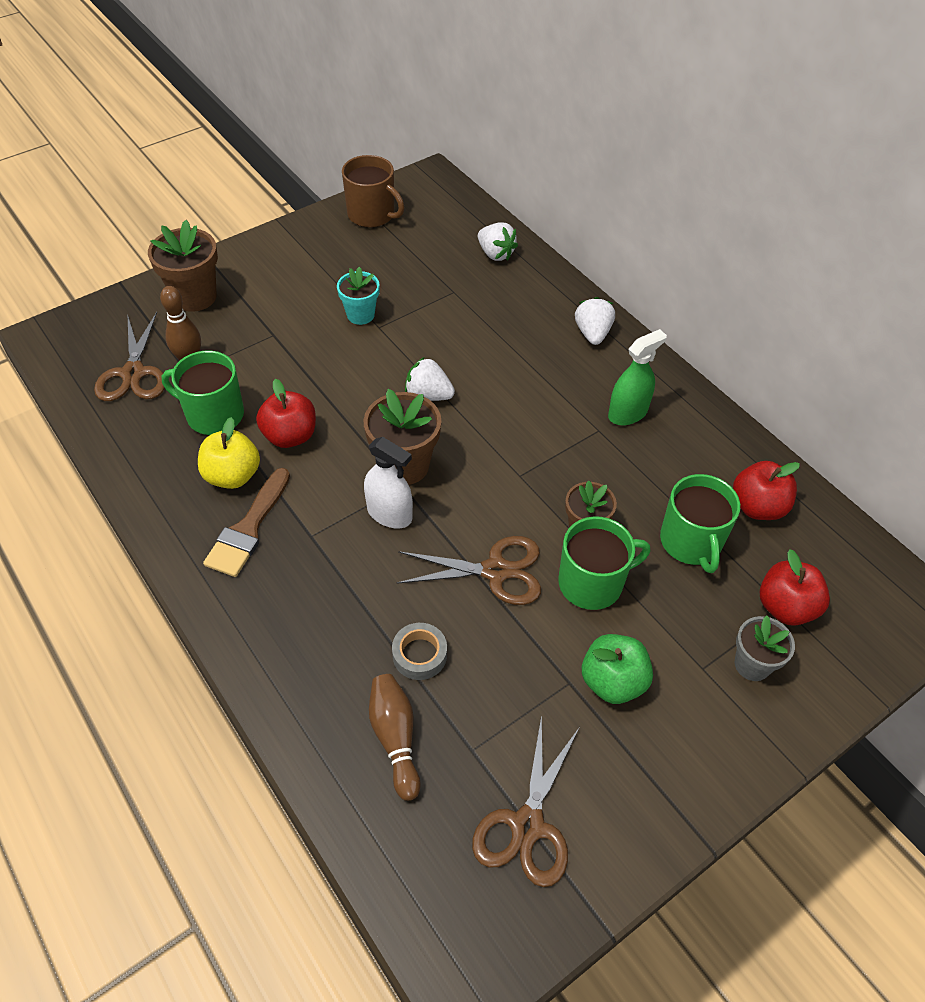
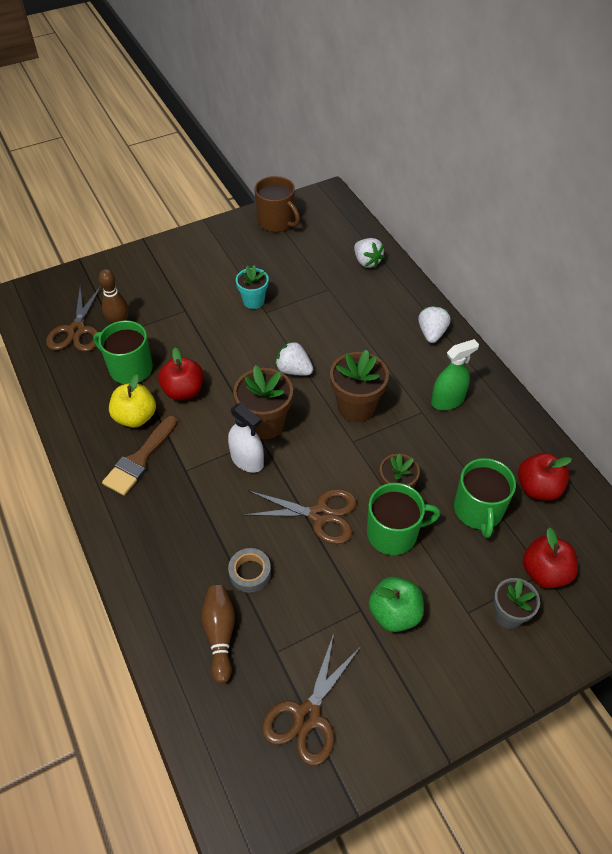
camera: 10 degrees right, 0 degrees up
brown flower pot [148,220,218,312] -> brown flower pot moved to [330,350,389,422]

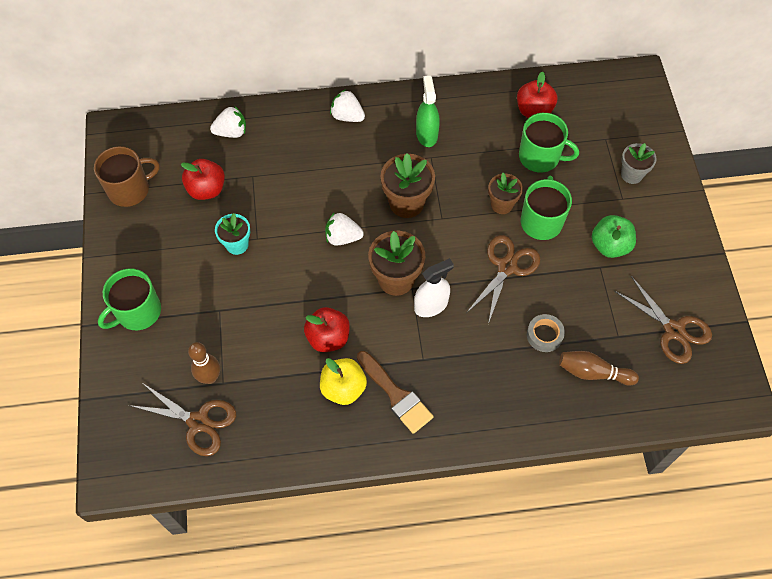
camera: 70 degrees left, 10 degrees up
green mug [93,320,153,384] -> green mug moved to [98,268,161,330]
white strawberry [275,341,313,376] -> white strawberry turned 45 degrees clockwise [325,212,364,245]
red apple [523,528,578,588] -> red apple moved to [181,159,225,200]

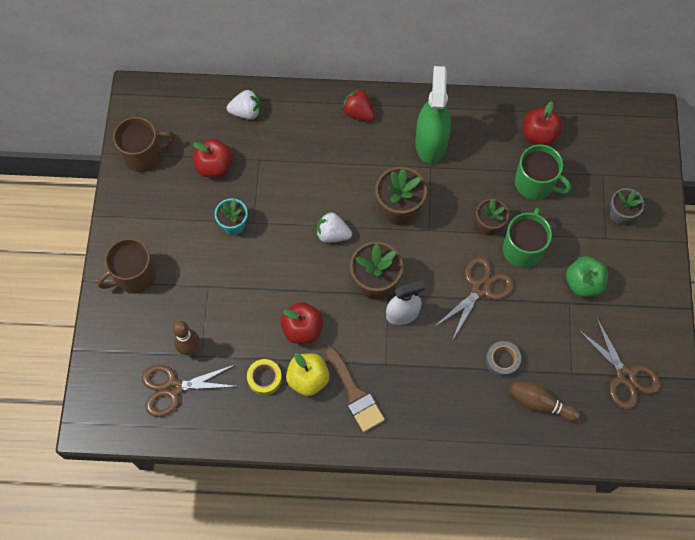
camera: 10 degrees right, 5 degrees up
green mug [98,268,161,330] -> brown mug [97,238,156,294]
brown scissors [129,384,236,456] -> brown scissors turned 135 degrees clockwise [142,364,240,417]
white strawberry [330,89,365,122] -> red strawberry [342,89,375,121]
green spray bottle [416,76,440,147] -> green spray bottle [415,66,451,164], size x1.51
none -> yellow tape [247,359,282,395]

